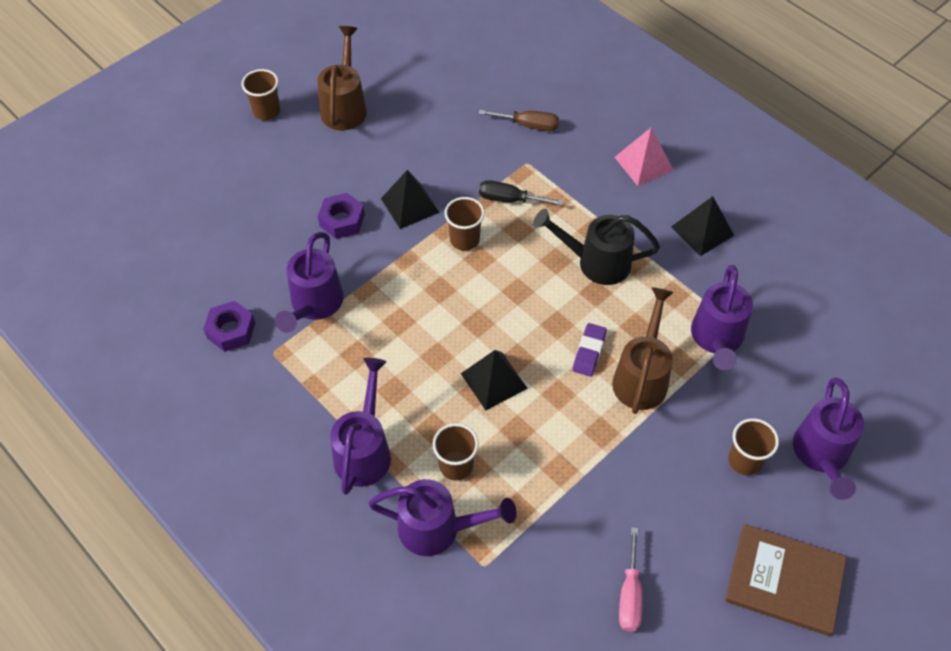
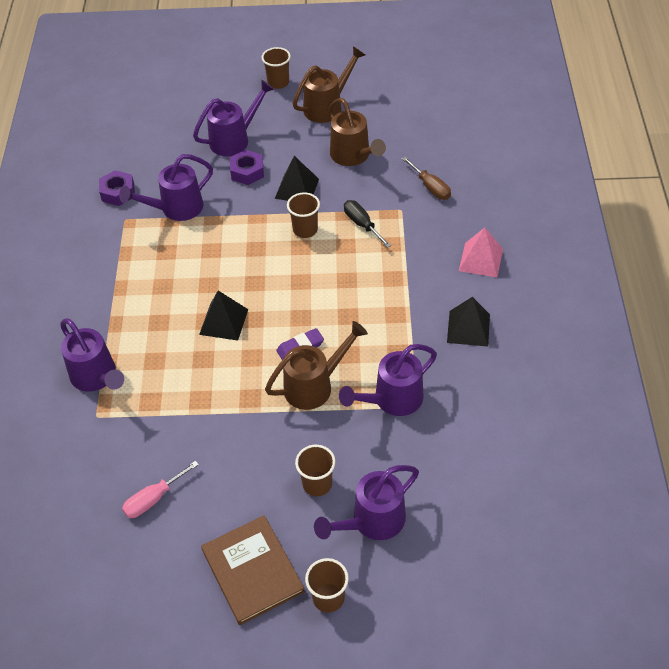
camera: 45 degrees right, 5 degrees down
purple watering can [330,358,391,495] -> purple watering can moved to [193,80,275,156]
brown cup [433,423,479,481] -> brown cup moved to [305,558,349,613]
black watering can [533,209,660,285] -> none
none -> brown watering can [328,98,386,166]

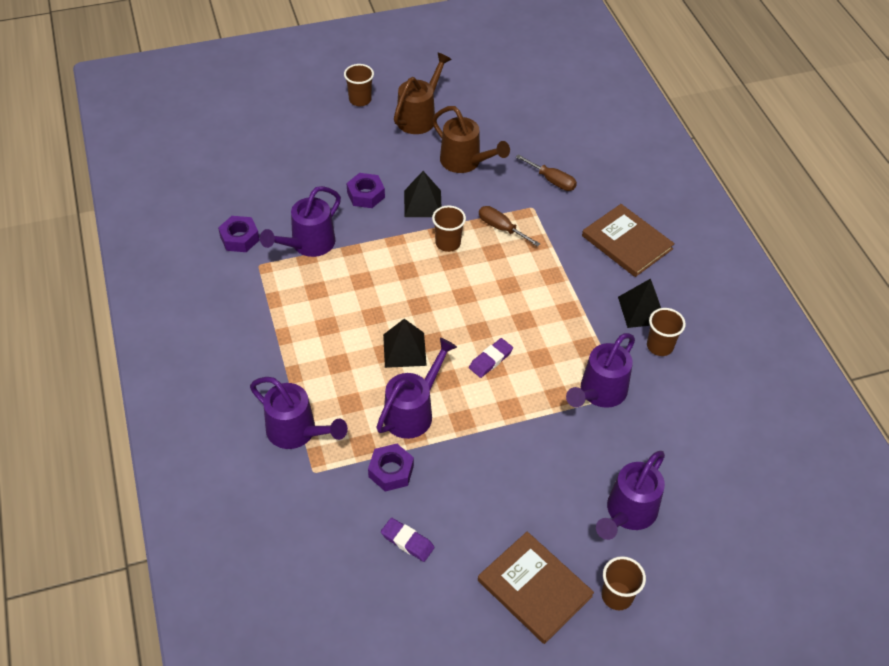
camera: 20 degrees left, 0 degrees up
pink screwdriver [122,461,199,518] -> purple eraser [381,518,435,562]
purple watering can [193,80,275,156] -> purple watering can moved to [376,338,457,439]
brown watering can [265,321,368,410] -> none
brown cup [295,445,336,496] -> brown cup moved to [647,308,686,356]
black screwdriver [344,200,391,248] -> brown screwdriver [479,206,540,247]
pink pyramid [459,228,503,277] -> brown book [582,204,675,277]
none -> purple nut [368,444,414,492]

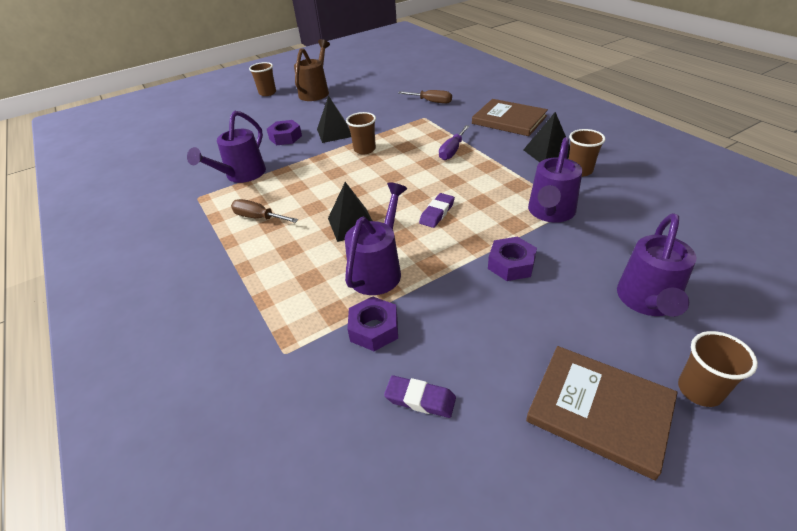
camera: 10 degrees left, 10 degrees down
purple nut [218,216,260,252] -> purple nut moved to [488,237,537,281]
purple watering can [250,377,348,449] -> none
brown watering can [432,106,510,173] -> none
brown screwdriver [479,206,540,247] -> brown screwdriver moved to [231,199,298,223]
none -> purple screwdriver [439,125,470,160]

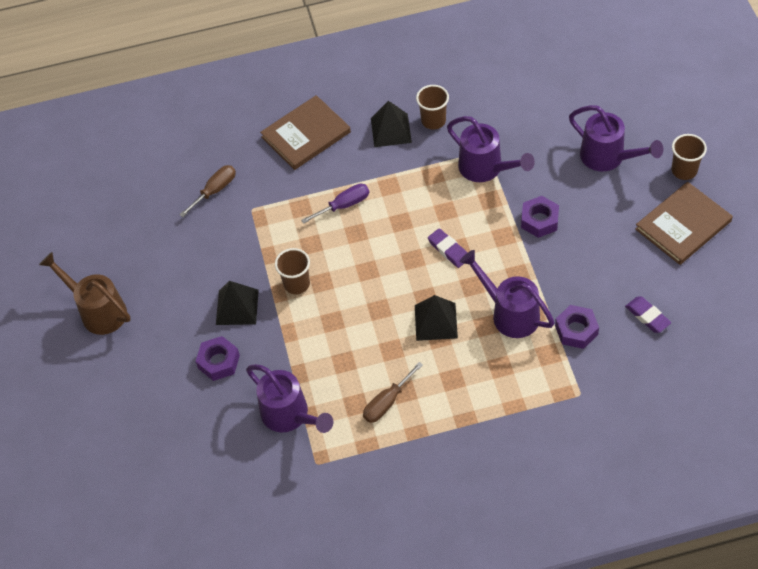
camera: 70 degrees left, 15 degrees up
brown cup [249,62,276,96] -> none
purple eraser [384,375,456,418] -> purple eraser turned 75 degrees counterclockwise [625,297,671,333]
purple screwdriver [439,125,470,160] -> purple screwdriver turned 75 degrees counterclockwise [301,184,369,224]

